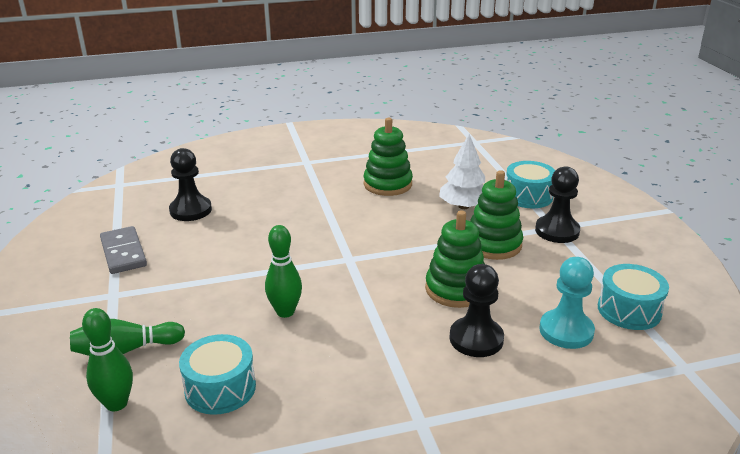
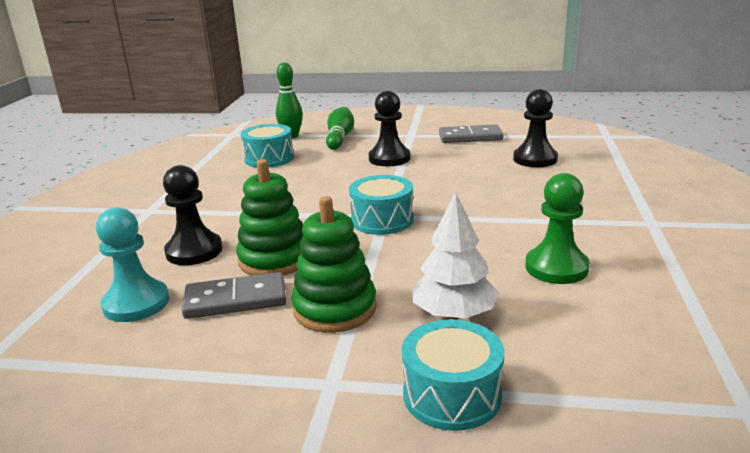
camera: 115 degrees right, 5 degrees down
green bowling pin [265,225,302,318] -> none
green stacking toy [364,118,413,196] -> green pawn [525,173,590,284]
black pawn [535,166,580,243] -> black pawn moved to [369,91,411,166]
turquoise drum [598,264,669,330] -> turquoise drum moved to [349,175,414,235]
none -> grey domino [182,272,286,319]

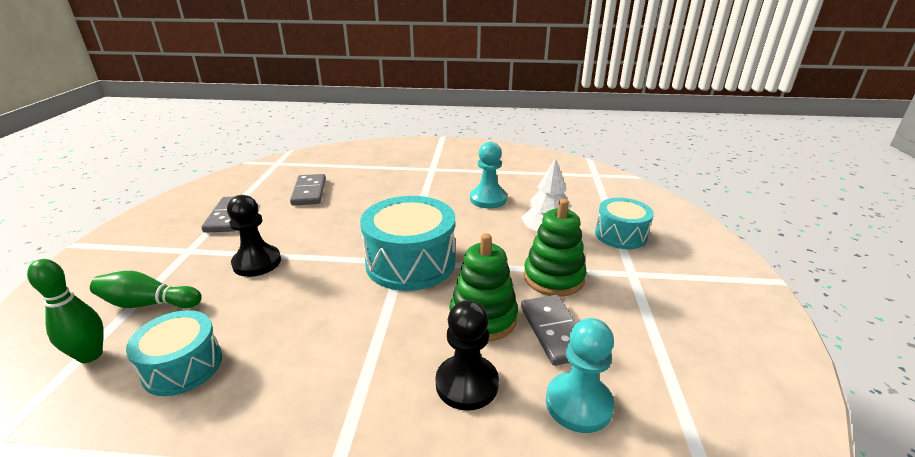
camera: 95 degrees left, 5 degrees up
turquoise drum [349,175,414,235] -> turquoise drum [360,196,455,291], size x1.63
black pawn [513,89,558,167] -> grey domino [290,174,326,206]
green pawn [525,173,590,284] -> turquoise pawn [470,142,507,208]

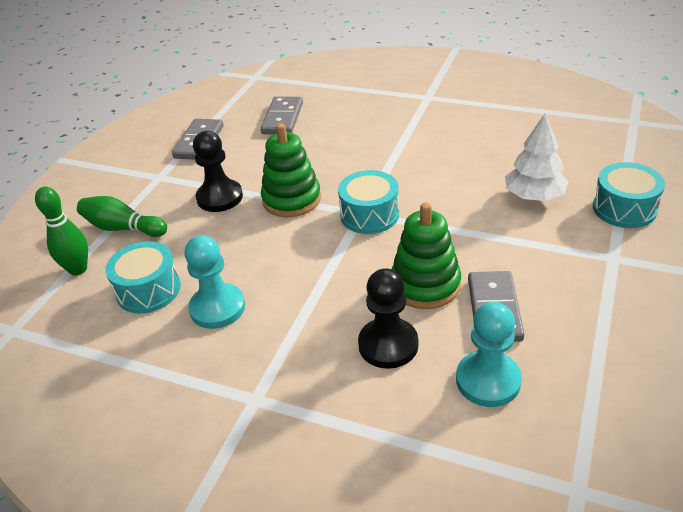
camera: 20 degrees right, 10 degrees up
turquoise drum [360,196,455,291] -> turquoise drum [338,170,399,234], size x0.61
turquoise pawn [470,142,507,208] -> turquoise pawn moved to [185,235,245,329]
green stacking toy [524,199,587,297] -> green stacking toy moved to [261,123,321,217]

